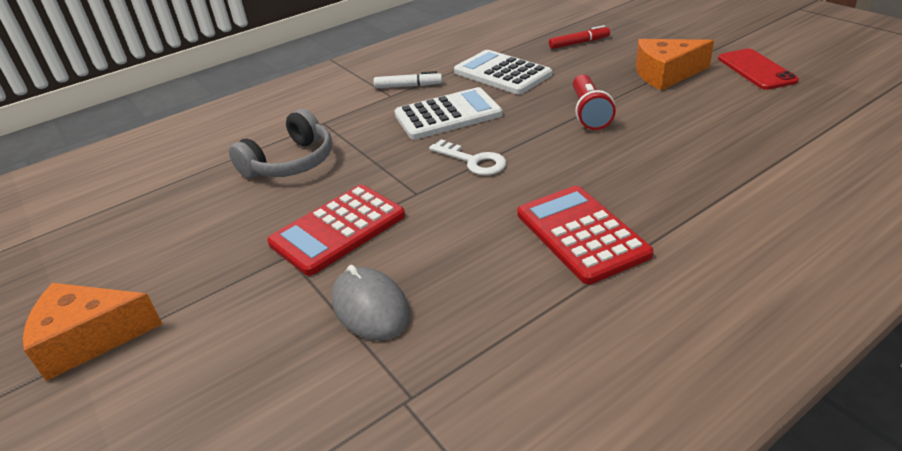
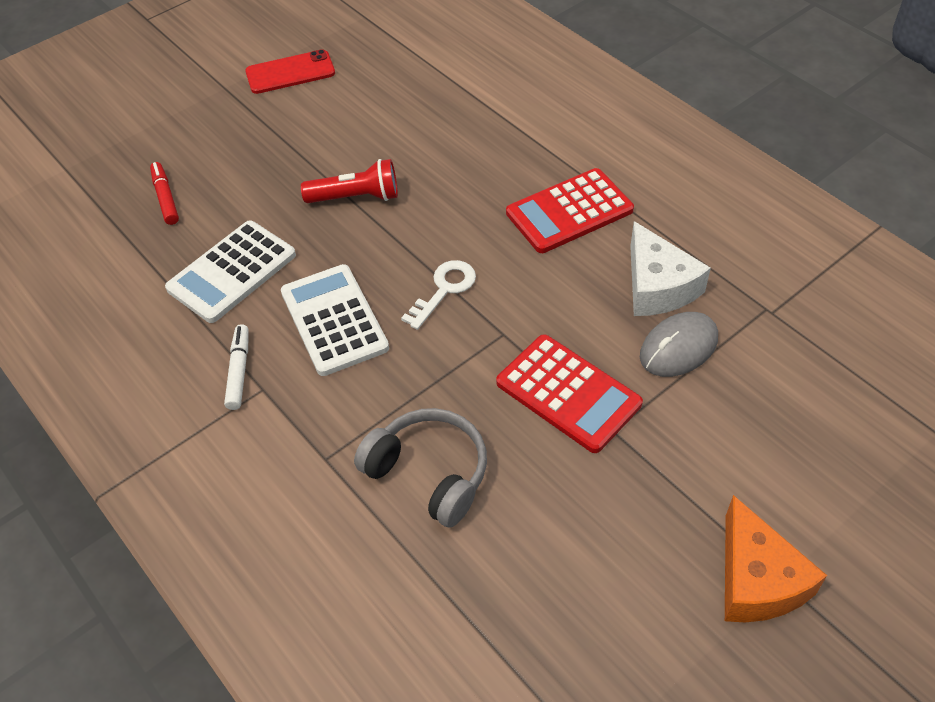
camera: 95 degrees left, 15 degrees up
orange cheese [636,39,714,90] -> none
none -> white cheese [630,221,711,316]

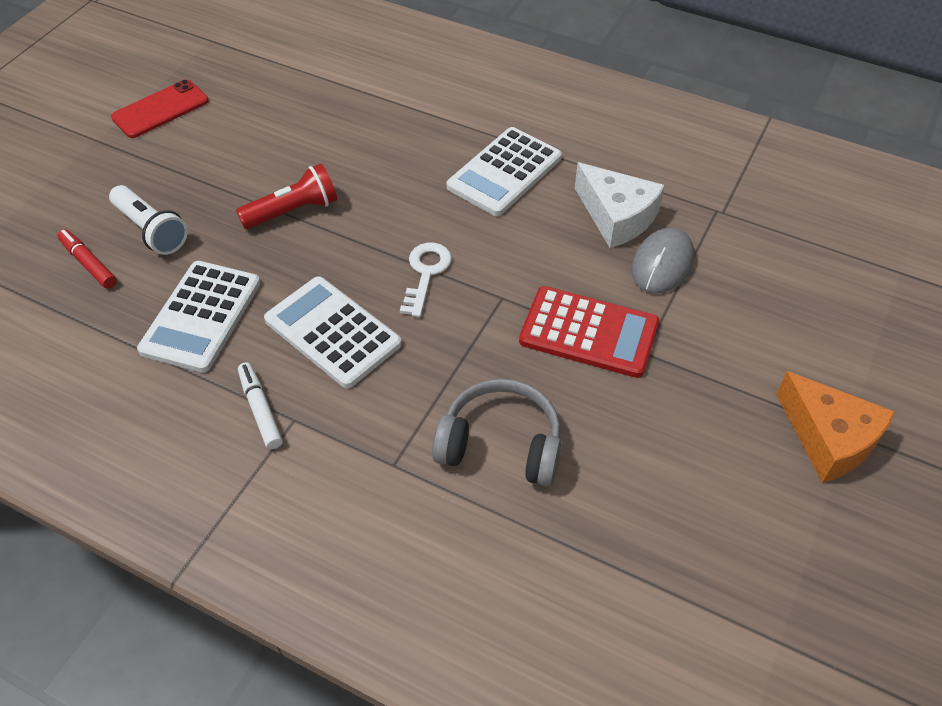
camera: 25 degrees left, 0 degrees up
red calculator [506,168,634,253] -> white calculator [447,127,562,216]
none -> white flashlight [109,185,188,255]

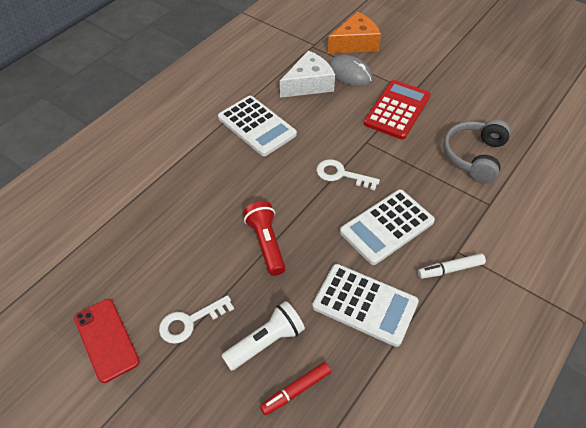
camera: 80 degrees left, 0 degrees up
orange cheese [776,371,895,483] -> orange cheese moved to [328,12,381,53]
none -> white key [159,295,234,344]

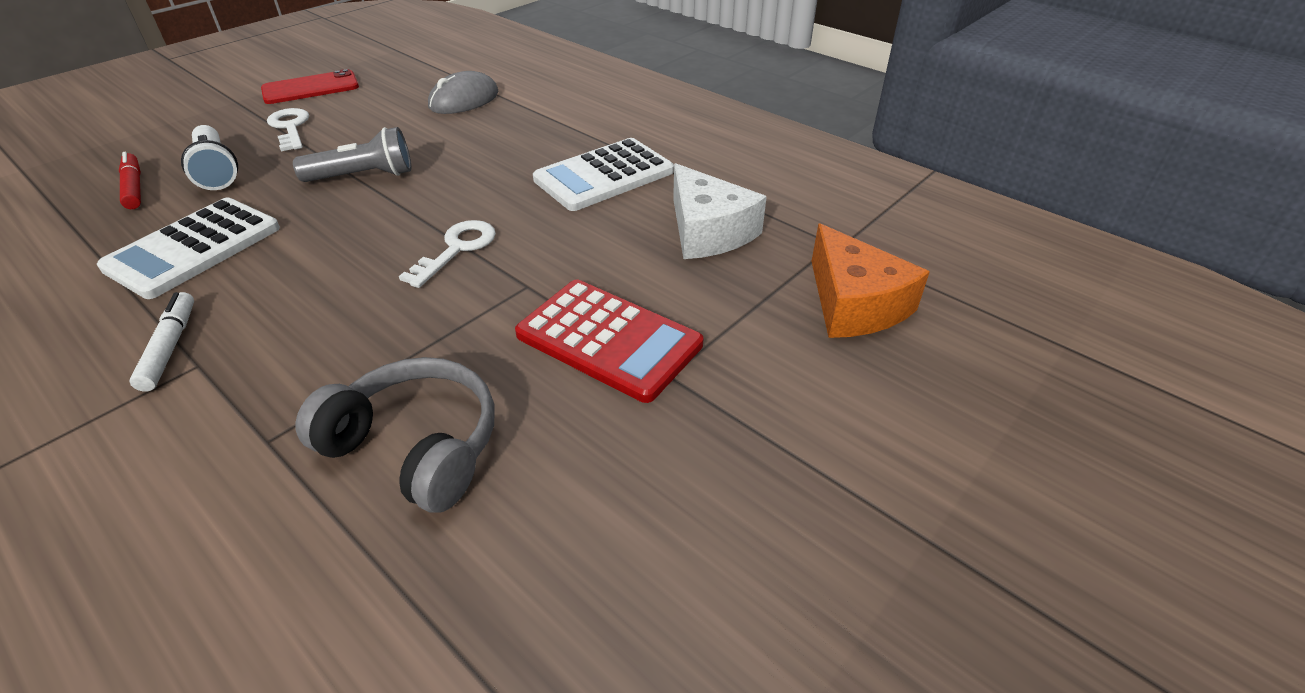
camera: 95 degrees right, 10 degrees down
red flashlight [243,201,286,276] -> grey flashlight [293,127,411,182]
grey mouse [329,55,373,86] -> grey mouse moved to [428,71,499,114]
white calculator [340,189,435,265] -> none

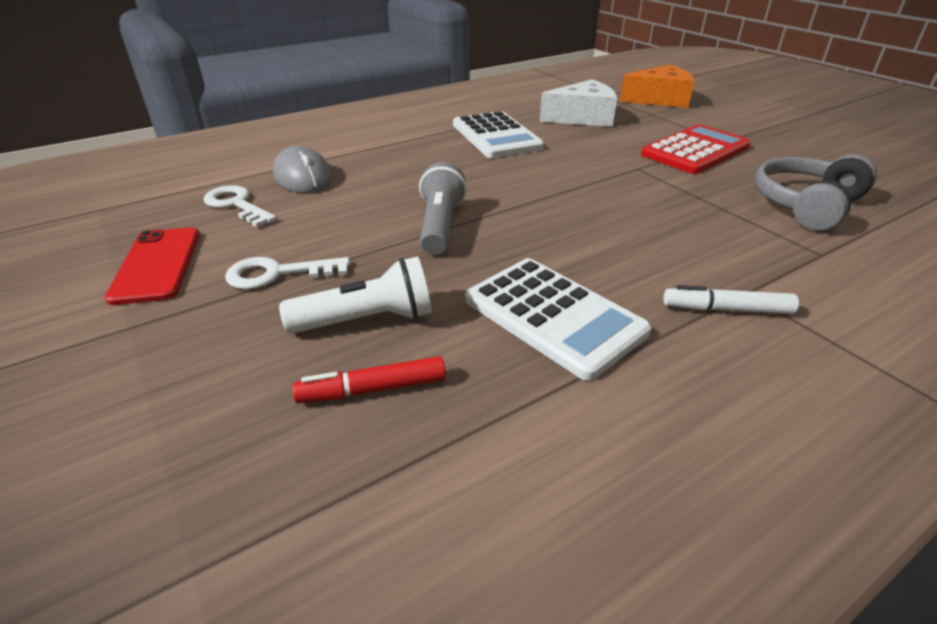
camera: 75 degrees left, 5 degrees down
white key [399,220,496,288] -> white key moved to [203,185,277,227]

